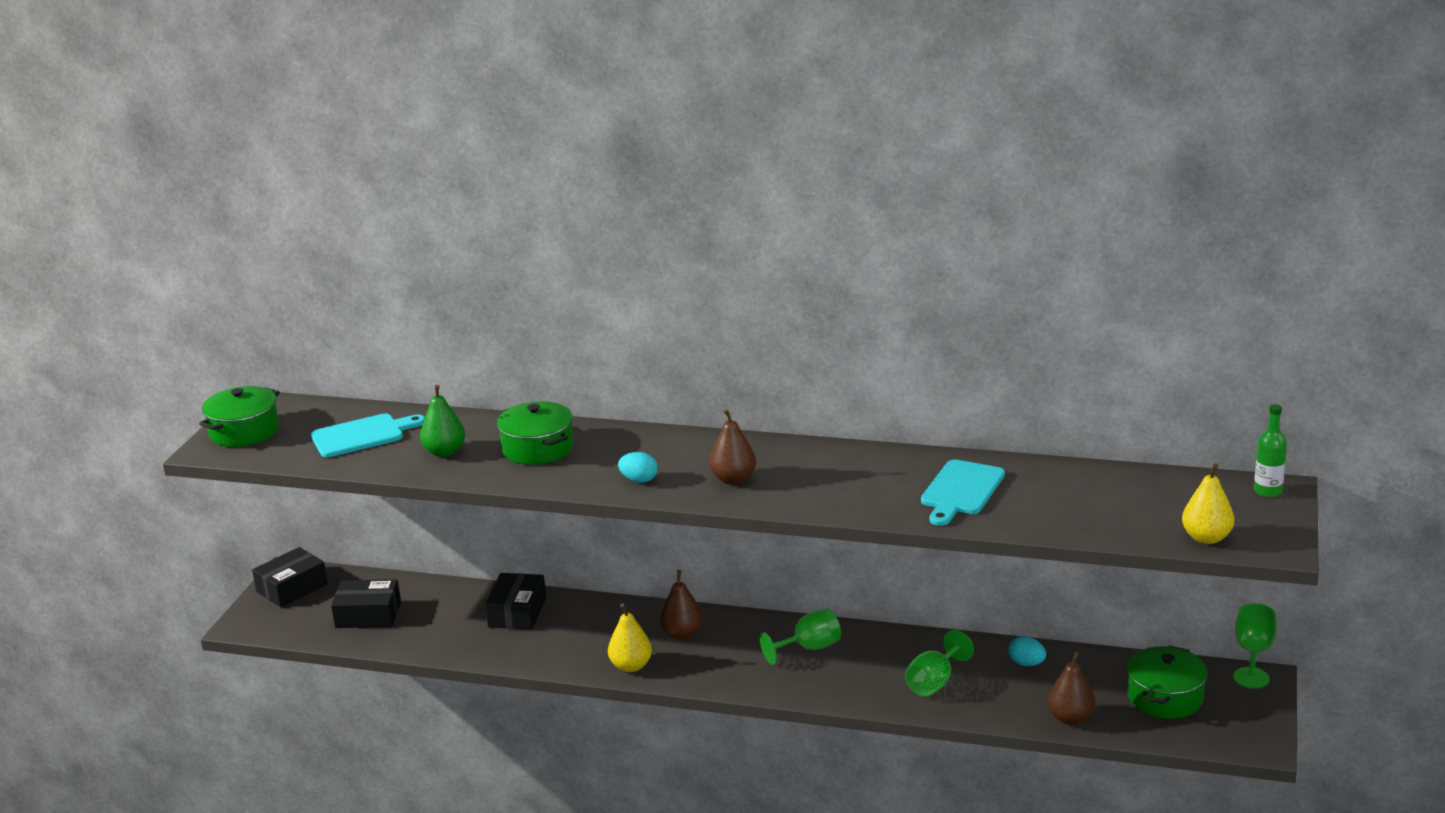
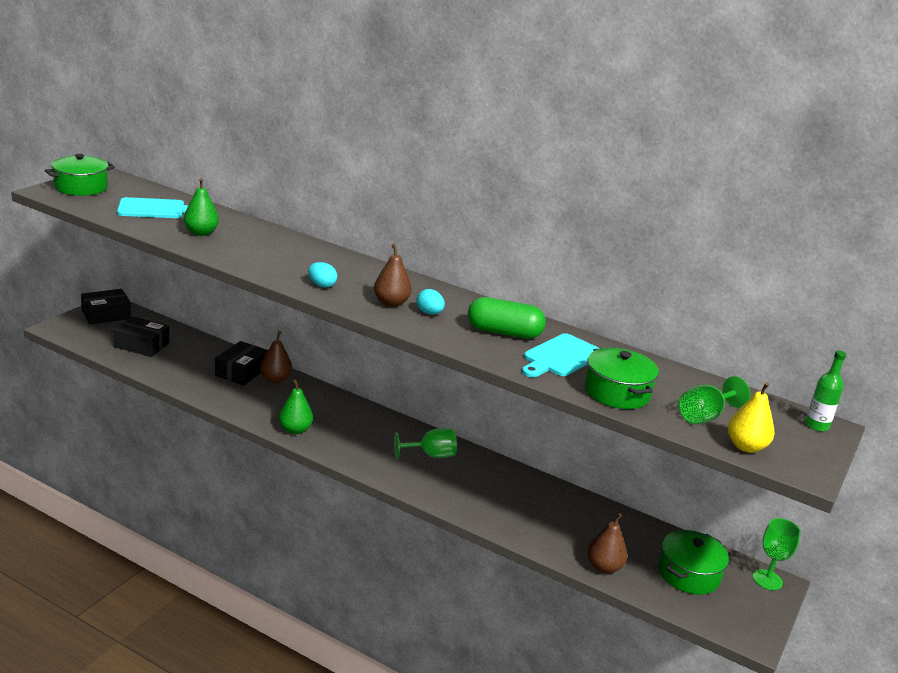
camera: 10 degrees right, 0 degrees up
green pot [497,401,573,465] -> green pot moved to [585,348,659,409]
yellow pear [608,603,652,672] -> green pear [278,379,313,434]
brown pear [660,570,703,640] -> brown pear moved to [260,331,292,383]
green goblet [905,630,974,697] -> green goblet moved to [679,376,750,424]
turquoise egg [1009,636,1046,666] -> turquoise egg moved to [416,289,445,314]
none -> green capsule [468,297,546,339]

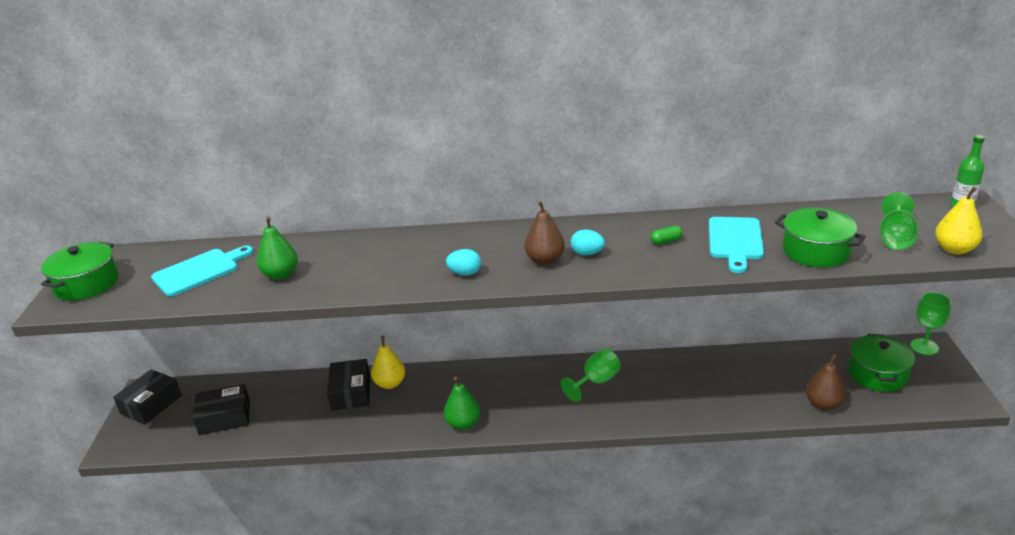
camera: 25 degrees left, 5 degrees up
brown pear [260,331,292,383] -> yellow pear [371,336,405,389]
green capsule [468,297,546,339] -> green capsule [650,226,683,245], size x0.43

